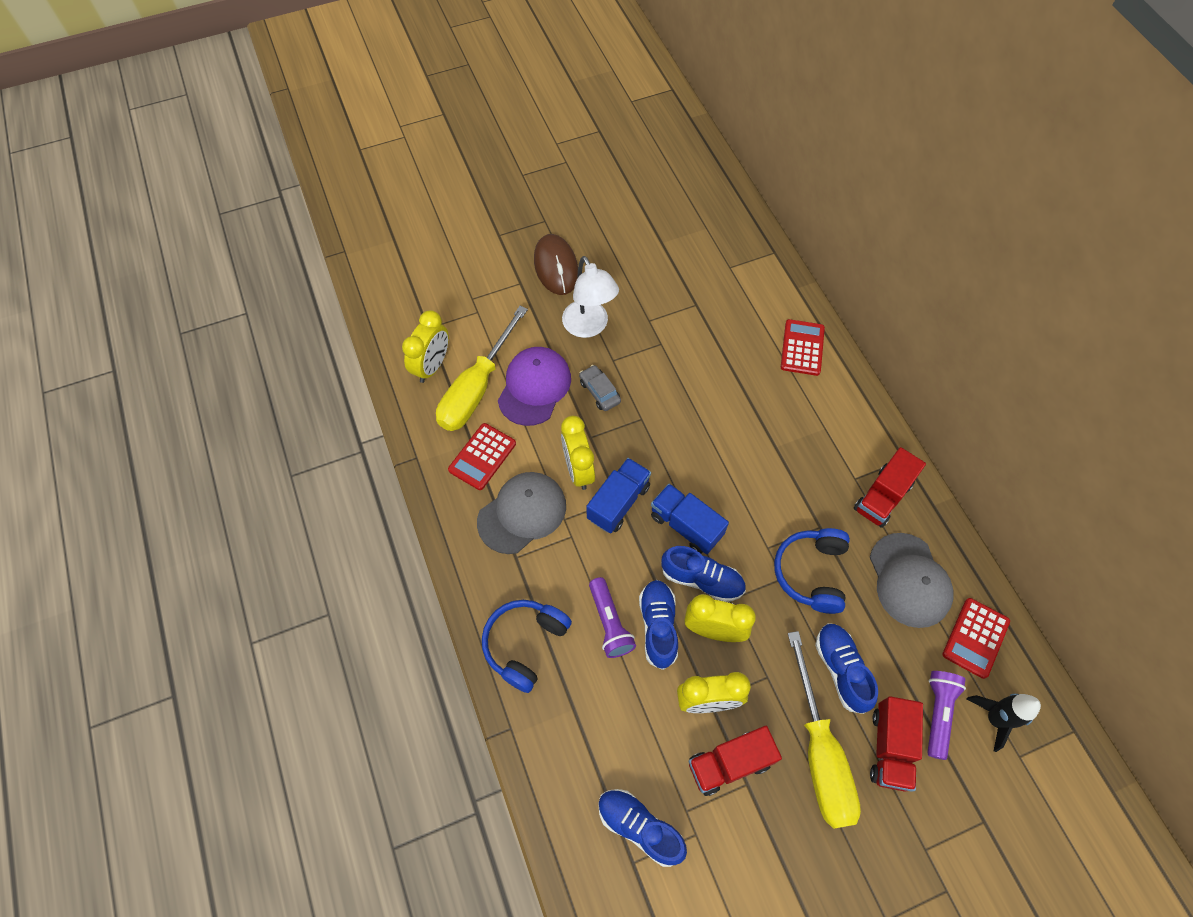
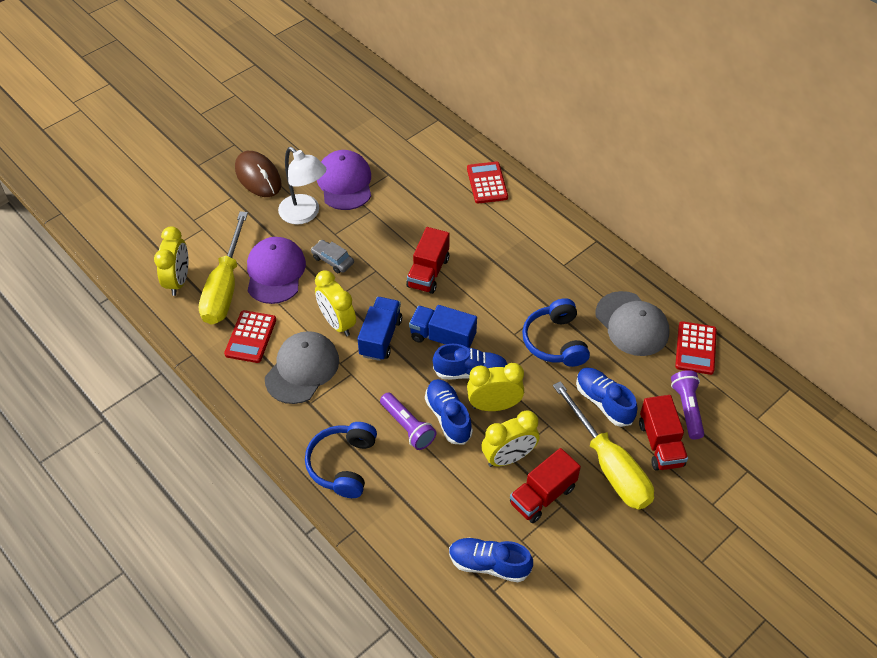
camera: 20 degrees left, 10 degrees down
red truck [854,447,926,528] -> red truck moved to [406,227,450,294]
black rocket [967,694,1041,752] -> none
none -> purple cap [317,150,371,210]

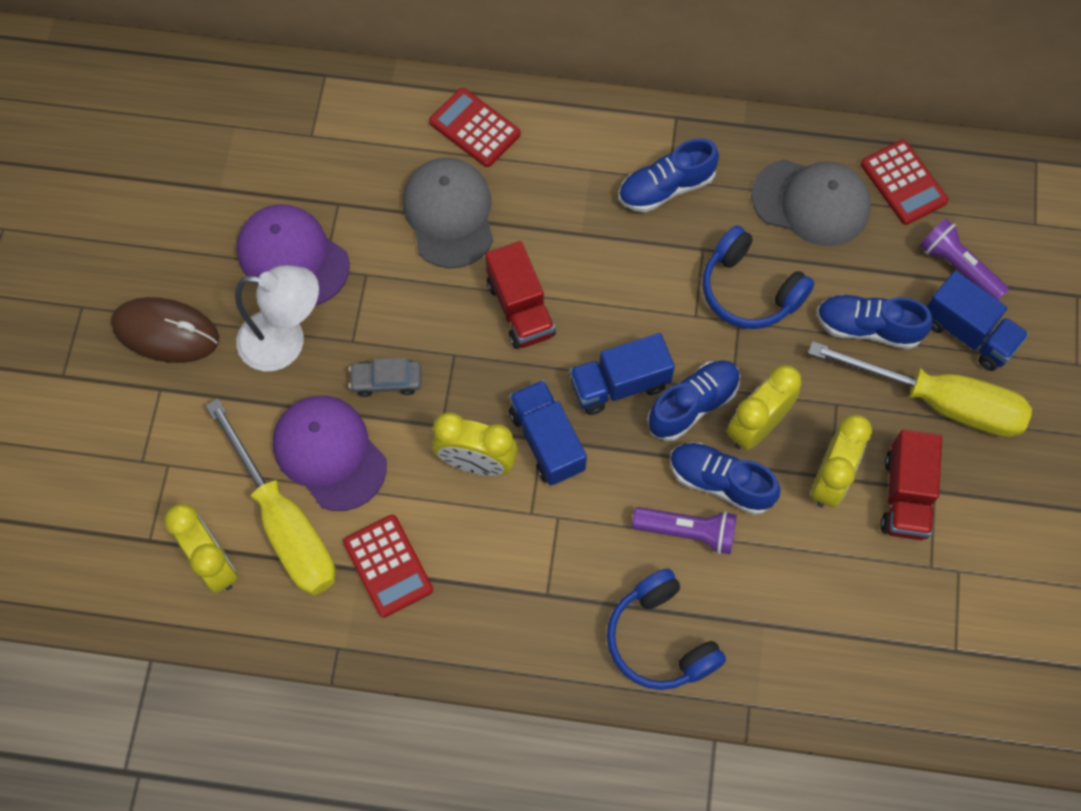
camera: 40 degrees left, 15 degrees up
grey cap [265,331,339,404] -> grey cap moved to [402,158,493,268]
blue shoe [449,538,533,582] -> blue shoe moved to [619,138,719,212]
red truck [639,395,688,471] -> blue truck [927,271,1029,371]

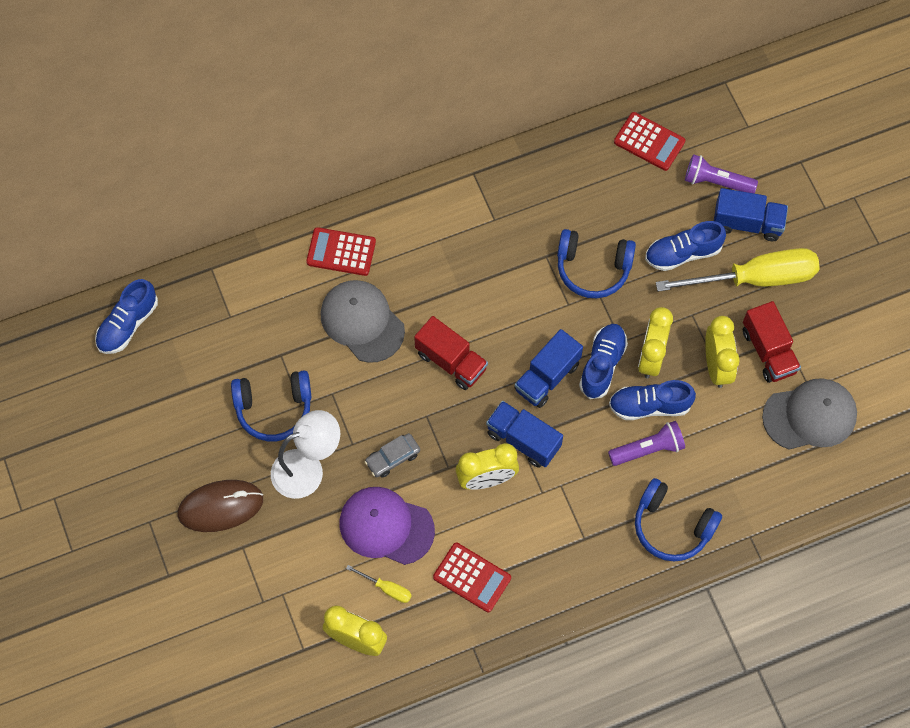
camera: 30 degrees left, 0 degrees up
yellow screwdriver [206,398,336,596] -> yellow screwdriver [346,565,412,603], size x0.41
purple cap [237,204,350,305] -> blue headphones [231,371,311,441]
blue shoe [619,138,719,212] -> blue shoe moved to [95,279,158,354]
grey cap [751,159,871,246] -> grey cap moved to [762,378,857,450]

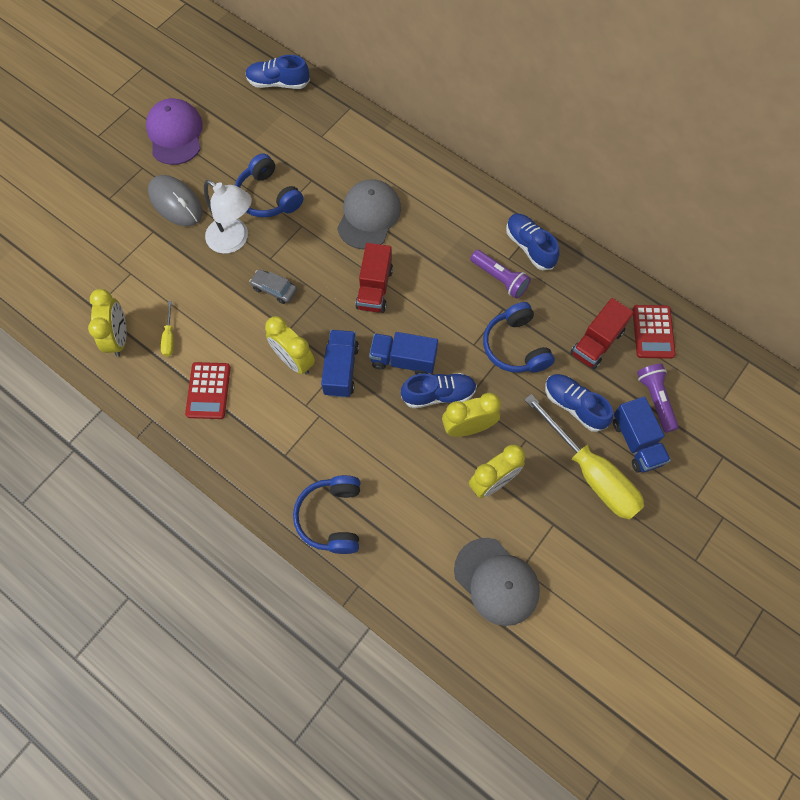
camera: 60 degrees right, 0 degrees up
brown mouse [178,480,263,532] -> grey mouse [148,175,203,226]
red calculator [306,227,376,276] -> none
purple cap [339,487,435,565] -> purple cap moved to [146,98,203,165]
purple flashlight [608,421,685,466] -> purple flashlight moved to [470,250,531,299]
blue shoe [609,380,696,420] -> blue shoe moved to [506,213,559,270]
red truck [743,301,801,383] -> red truck moved to [570,298,634,369]

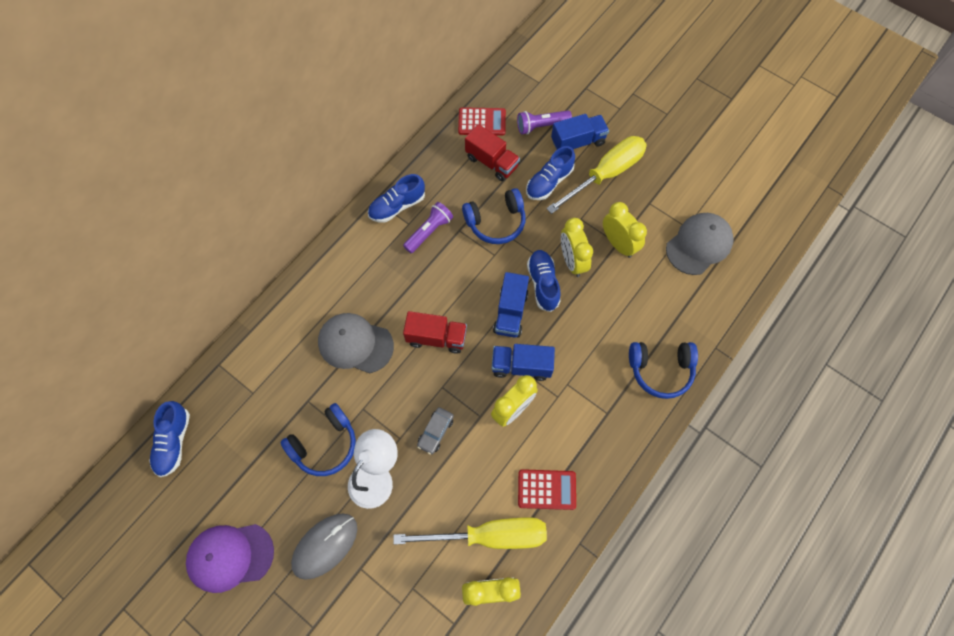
camera: 90 degrees left, 0 degrees up
yellow screwdriver [161,301,174,357] -> yellow screwdriver [393,518,547,549], size x2.43

